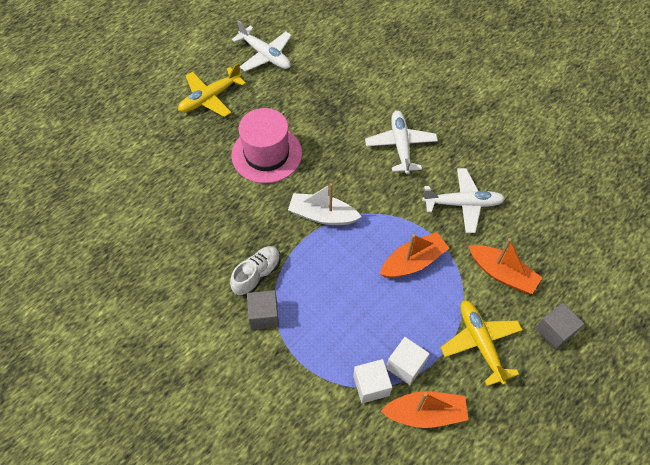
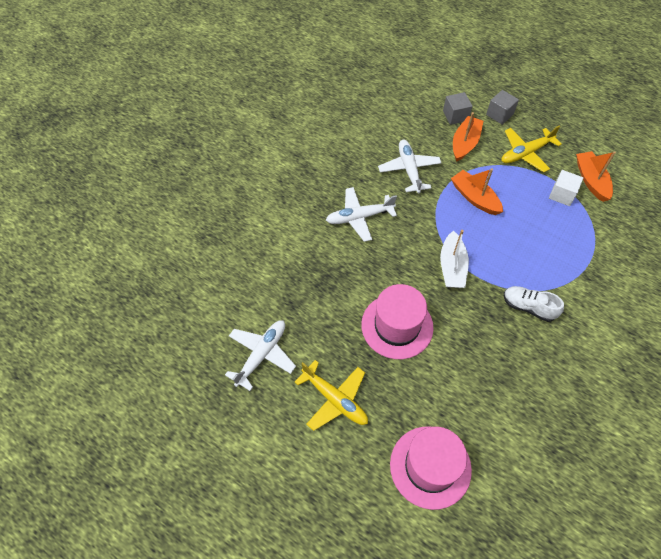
camera: 100 degrees left, 0 degrees up
grey cube [247,290,279,330] -> grey cube moved to [443,92,473,125]
white cube [353,359,392,403] -> none
none -> pink hat [390,426,472,510]

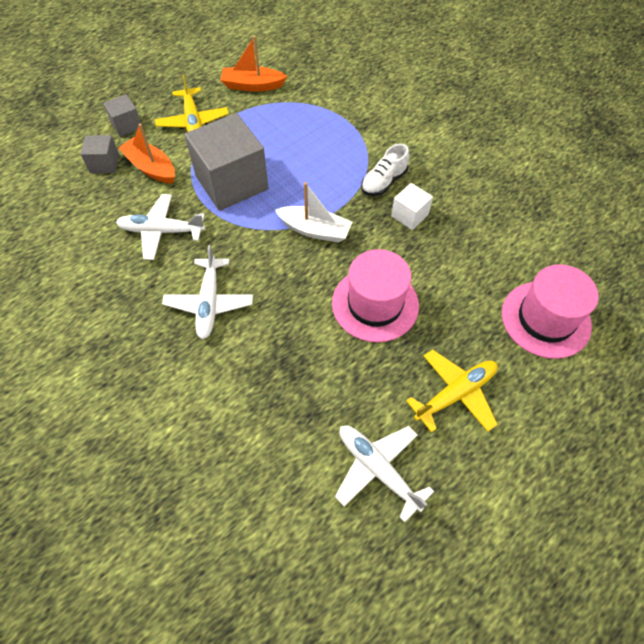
camera: 75 degrees left, 0 degrees up
orange boat [451,168,503,215] -> grey cube [184,113,269,211]
white cube [549,170,583,206] -> white cube moved to [391,183,433,230]

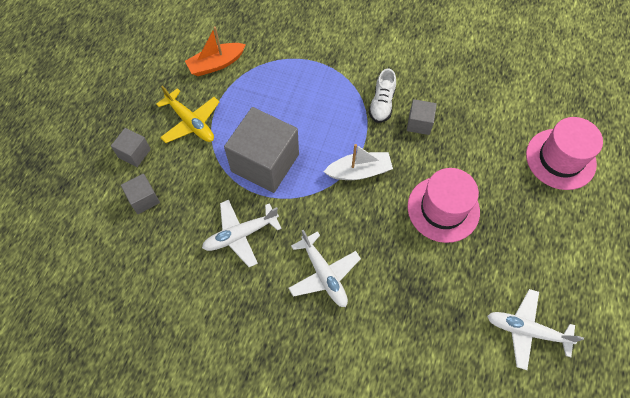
camera: 30 degrees left, 5 degrees up
orange boat [118,124,175,184] -> none
white cube [391,183,433,230] -> grey cube [407,99,437,135]
yellow plane [406,350,498,433] -> none

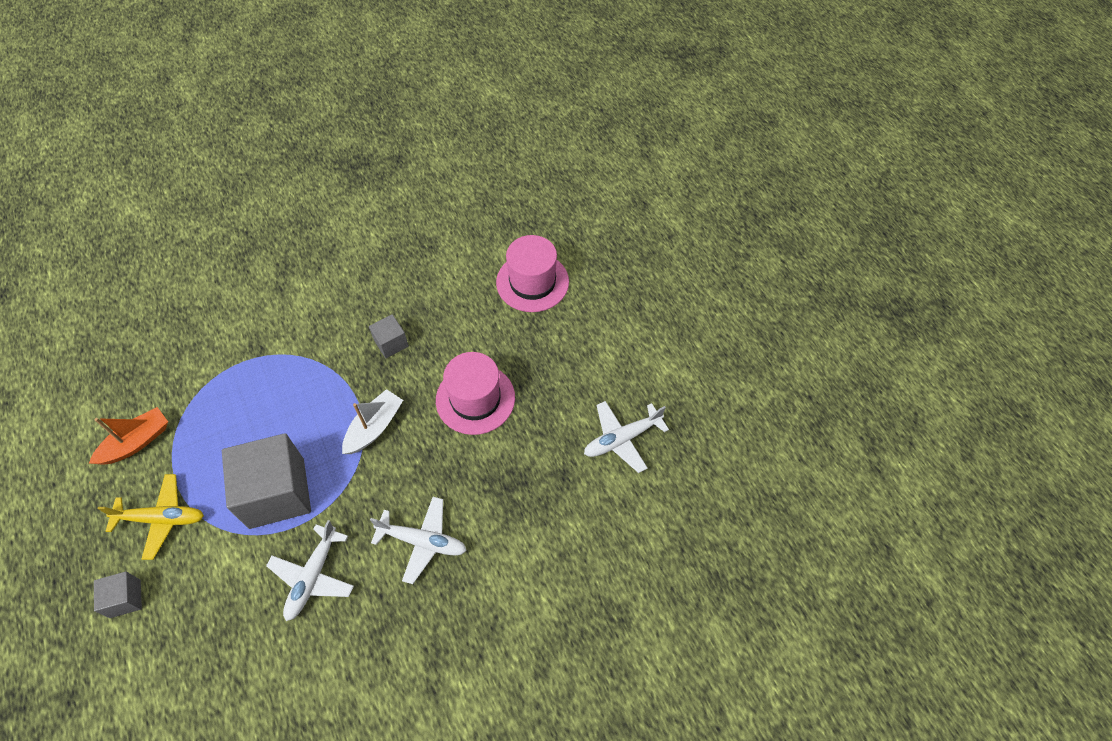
camera: 45 degrees left, 5 degrees down
grey cube [121,174,160,214] -> none
orange boat [185,26,246,76] -> orange boat turned 150 degrees counterclockwise [89,407,168,465]
white shoe [369,69,396,123] -> none

